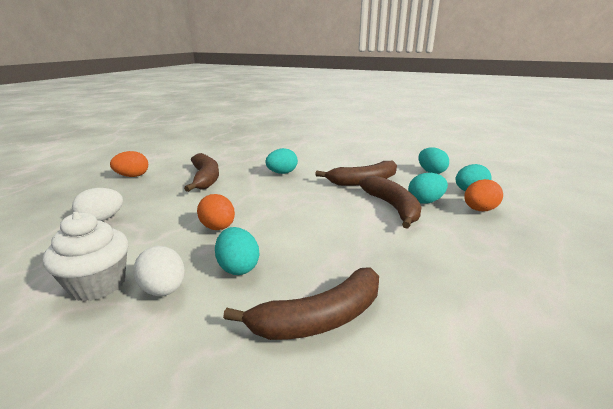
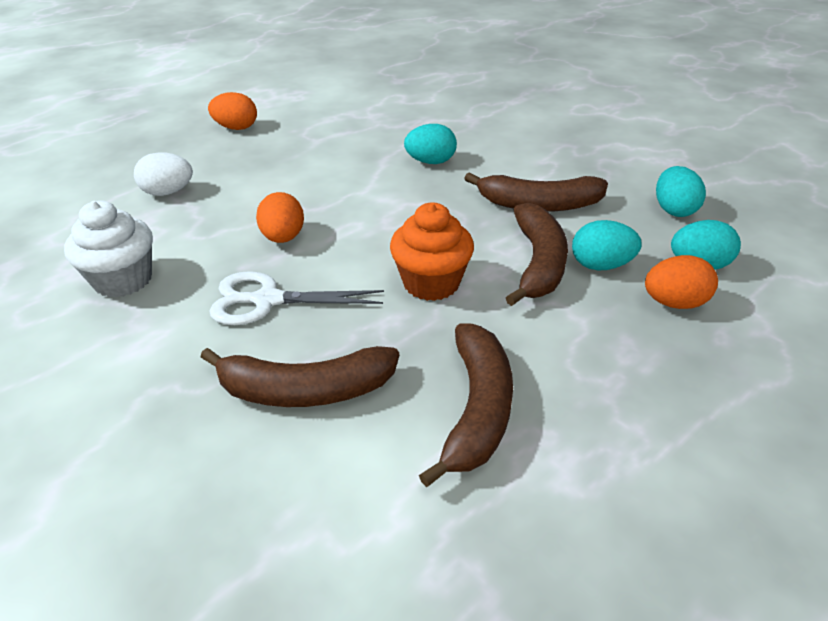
camera: 25 degrees right, 15 degrees up
white egg [133,246,185,296] -> none
brown banana [184,153,219,192] -> brown banana moved to [419,324,513,487]
turquoise egg [215,227,259,275] -> white scissors [209,271,384,325]
none -> orange cupcake [390,202,474,301]

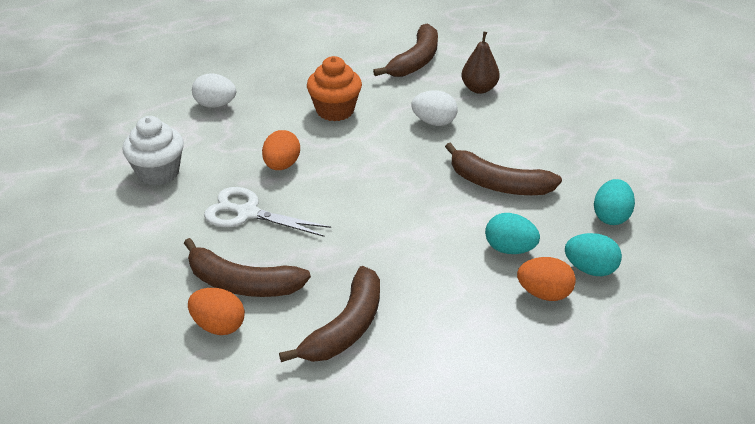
camera: 20 degrees right, 0 degrees up
orange egg [208,92,257,130] -> orange egg moved to [188,288,245,335]
orange cupcake [390,202,474,301] -> orange cupcake moved to [307,56,362,121]
turquoise egg [404,124,457,164] -> white egg [411,90,458,126]
brown banana [506,203,568,306] -> brown banana moved to [373,23,438,77]
none -> brown pear [461,32,500,94]

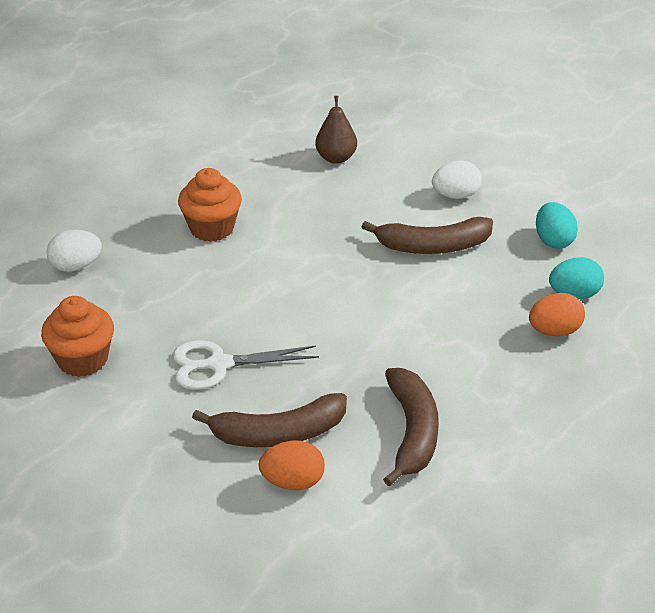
camera: 30 degrees left, 0 degrees up
white cupcake [122,116,184,186] -> orange cupcake [41,296,114,377]
orange egg [262,130,300,170] -> none
brown banana [373,23,438,77] -> none
white egg [411,90,458,126] -> white egg moved to [432,160,481,199]
turquoise egg [485,213,540,254] -> none

